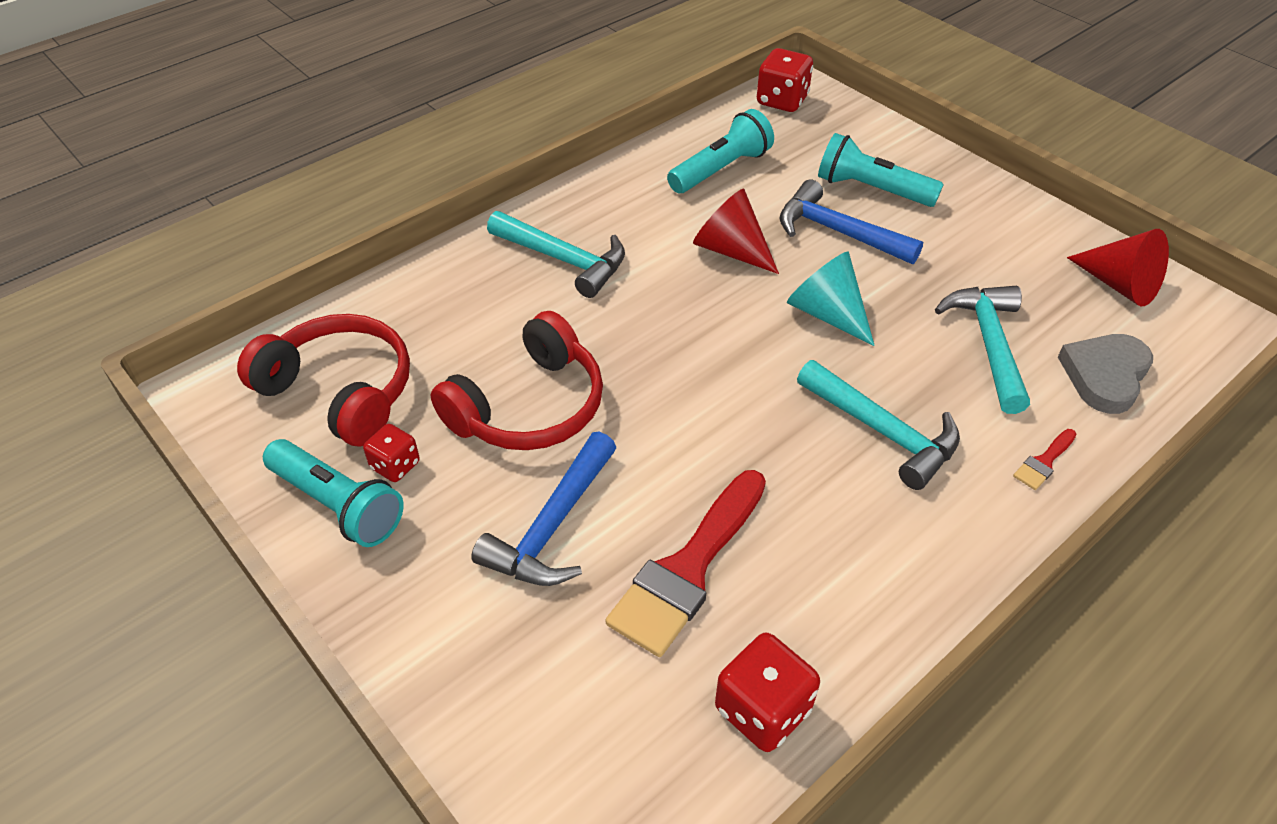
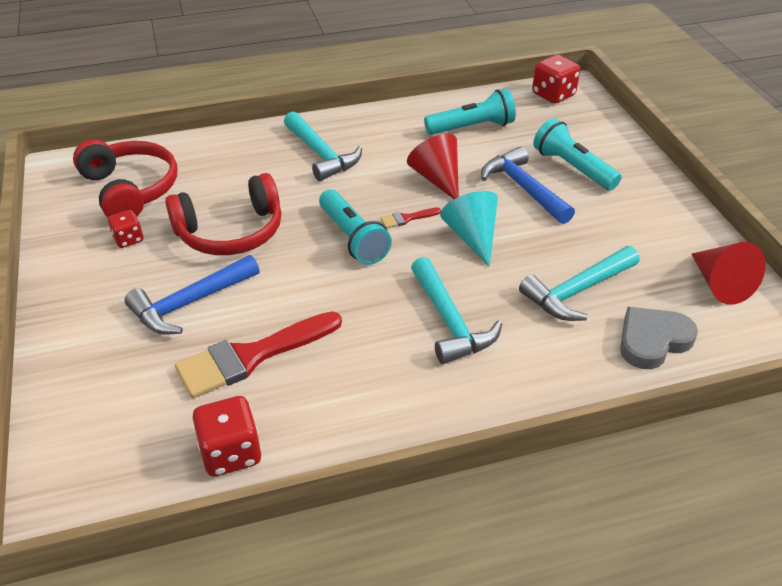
camera: 25 degrees right, 5 degrees down
turquoise flashlight [263,439,404,547] -> turquoise flashlight moved to [319,190,392,265]
turquoise hammer [935,286,1030,414] -> turquoise hammer turned 150 degrees counterclockwise [519,246,639,321]
red brush [1013,429,1076,490] -> red brush moved to [380,207,441,228]

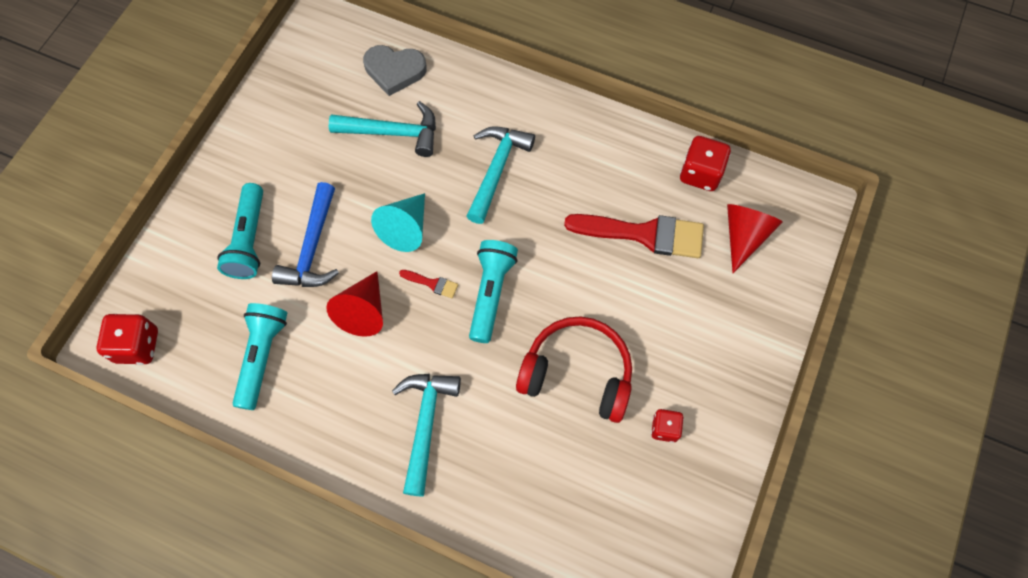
camera: 140 degrees left, 25 degrees up
red headphones [73,139,177,217] -> none
blue hammer [125,255,260,335] -> none
turquoise flashlight [424,89,516,135] -> turquoise flashlight turned 75 degrees clockwise [233,303,287,410]
red cone [691,242,766,305] -> red cone moved to [727,204,783,273]

